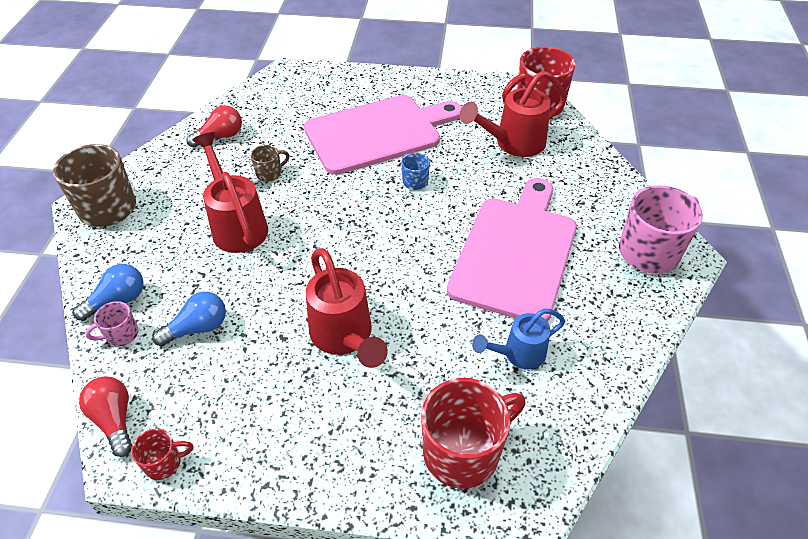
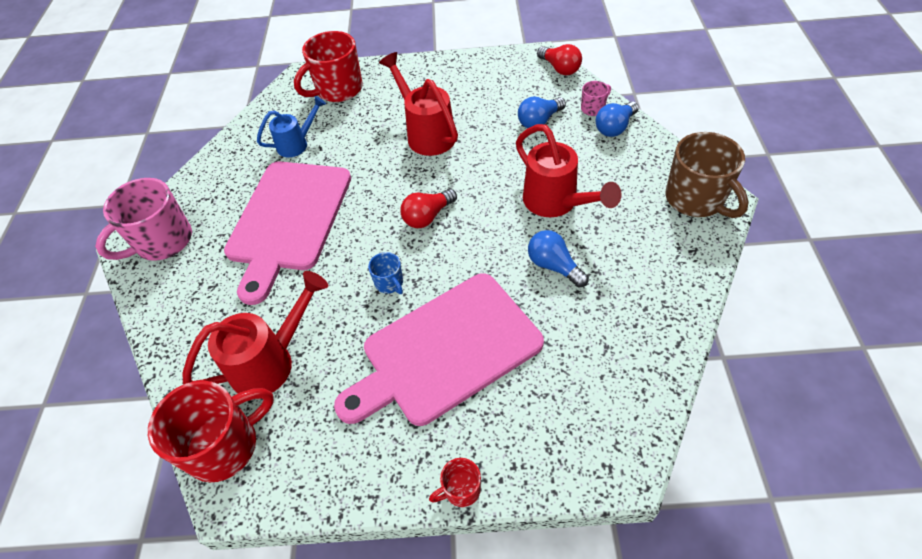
camera: 175 degrees right, 5 degrees up
red mug [131,429,193,480] -> red mug moved to [429,458,481,507]
red light bulb [186,105,242,148] -> red light bulb moved to [400,189,457,228]
brown mug [251,145,289,182] -> blue light bulb [528,230,589,287]

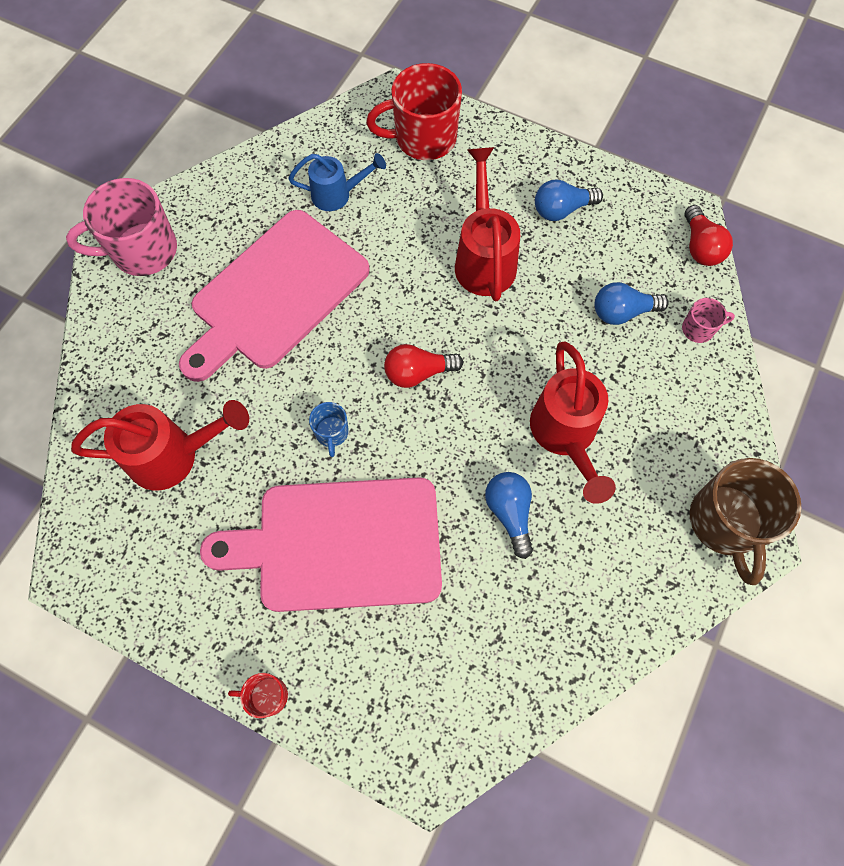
camera: 25 degrees right, 15 degrees up
red mug [148,381,274,482] -> none
blue light bulb [596,101,639,137] -> blue light bulb moved to [535,179,603,221]

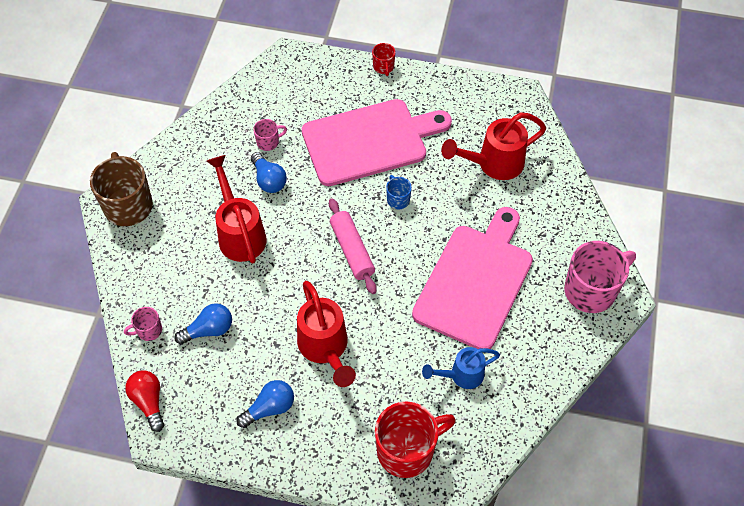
camera: 165 degrees right, 10 degrees down
red mug [228,673,288,718] -> red mug turned 90 degrees clockwise [372,43,396,76]
red light bulb [384,344,463,388] -> pink rolling pin [329,198,377,294]
none -> pink mug [253,119,287,151]

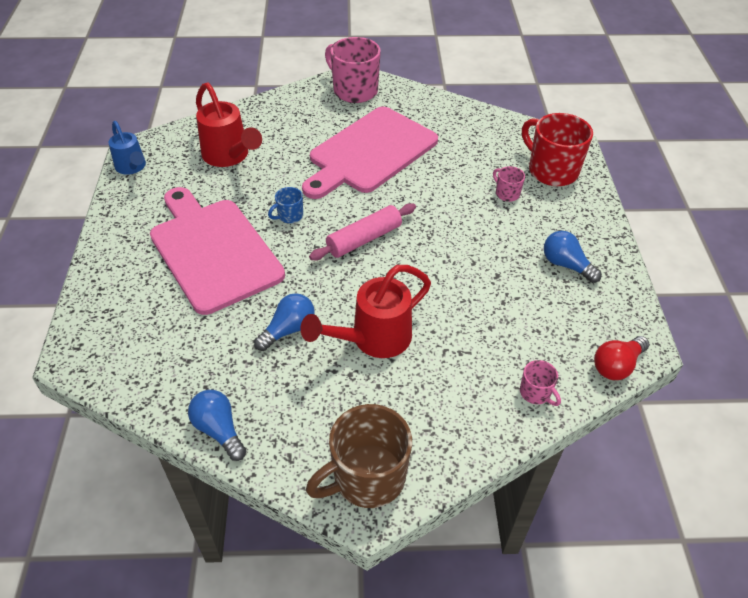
camera: 105 degrees left, 10 degrees down
blue light bulb [174,303,232,345] -> blue light bulb moved to [188,390,246,461]
pink mug [253,119,287,151] -> pink mug moved to [493,166,525,202]
red watering can [297,281,356,387] -> none
red mug [372,43,396,76] -> none
pink cutting board [412,207,533,349] -> pink cutting board turned 60 degrees counterclockwise [302,107,438,199]
blue watering can [422,347,500,389] -> blue watering can moved to [109,121,146,175]

